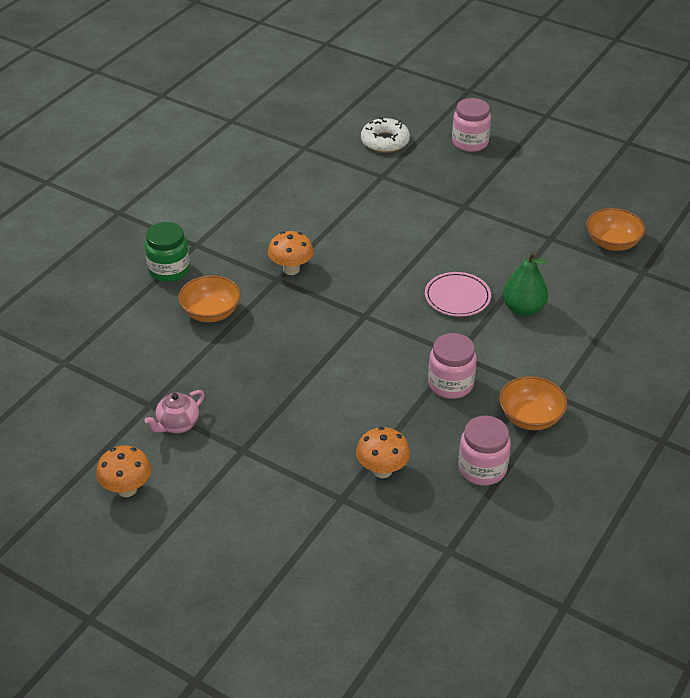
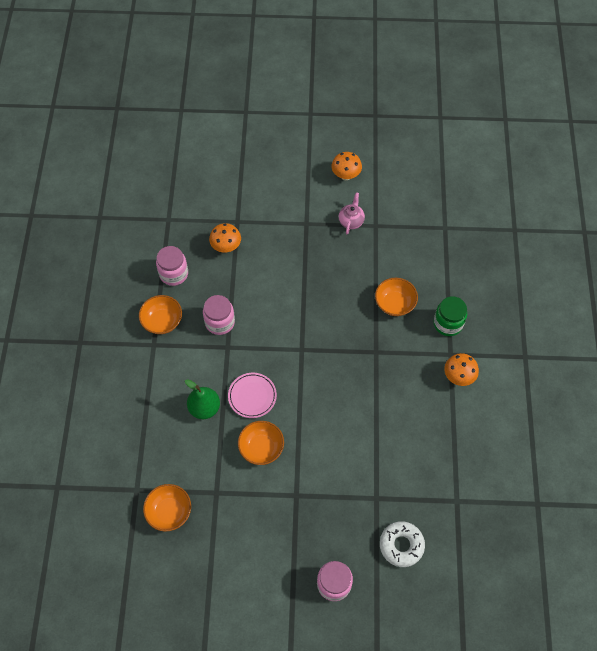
camera: 150 degrees right, 20 degrees up
orange mushroom [268,231,314,275] -> orange mushroom moved to [444,353,479,386]
none -> orange bowl [238,421,284,465]

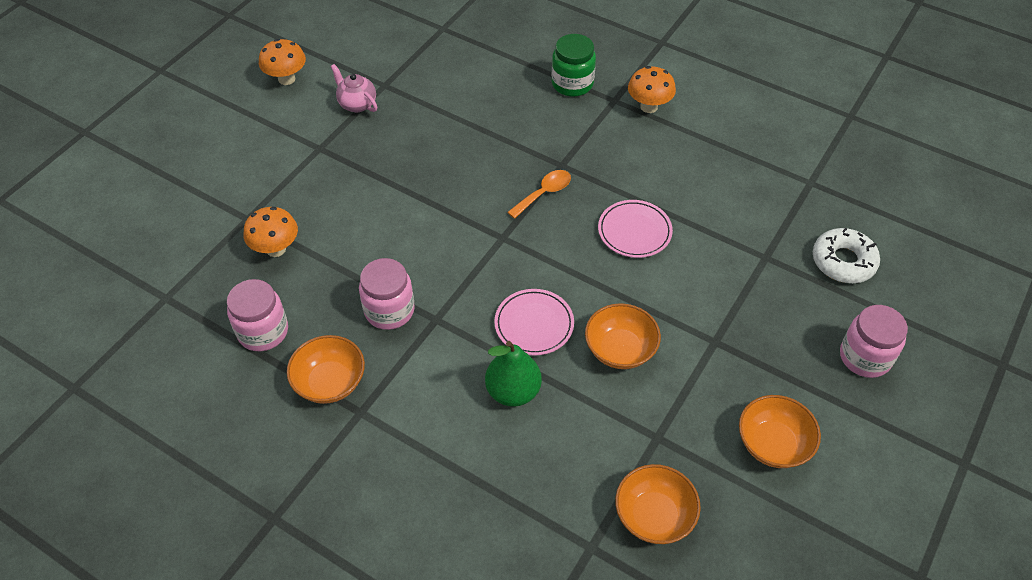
camera: 60 degrees left, 10 degrees down
orange bowl [375,278,418,316] -> orange bowl moved to [739,395,821,468]
none -> orange spoon [507,170,571,219]
none -> pink plate [598,200,673,258]

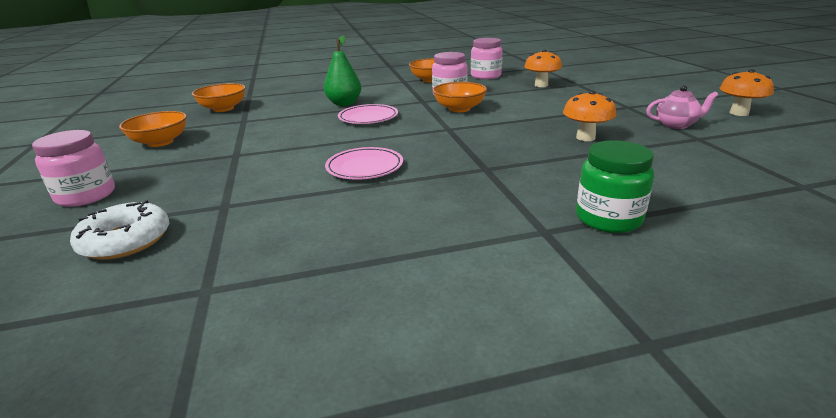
camera: 135 degrees right, 25 degrees down
orange spoon [507,170,571,219] -> none
orange bowl [585,303,661,369] -> orange bowl moved to [433,82,487,112]
orange mushroom [628,66,676,113] -> orange mushroom moved to [563,90,616,141]

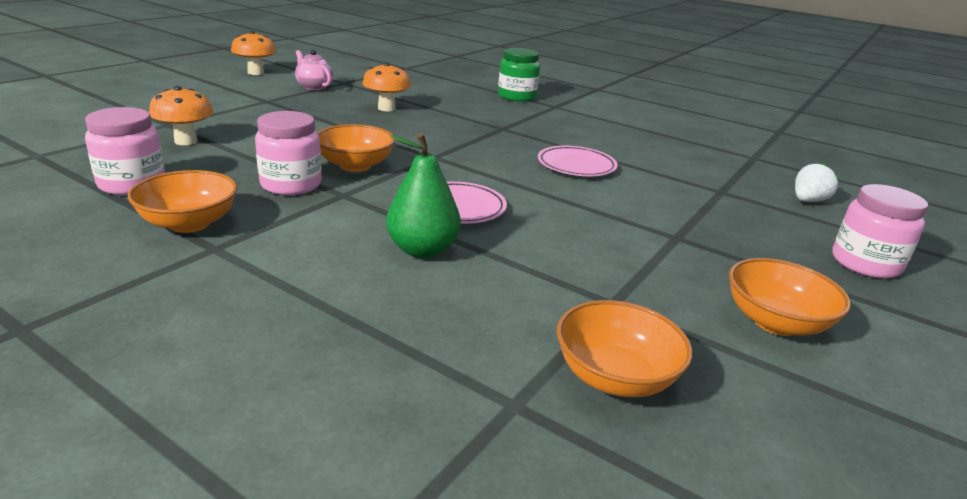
camera: 135 degrees left, 0 degrees up
white donut [70,200,169,260] -> white strawberry [795,163,839,202]

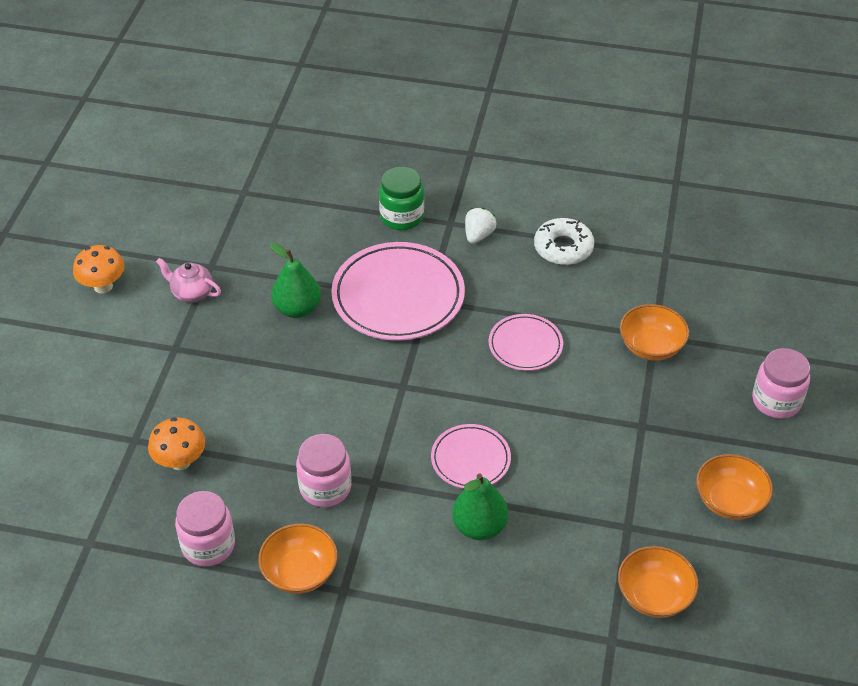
camera: 20 degrees left, 20 degrees up
orange bowl [318,124,395,172] -> orange bowl moved to [620,304,689,361]
orange mushroom [362,62,411,111] -> green pear [270,243,321,318]
white strawberry [795,163,839,202] -> white strawberry moved to [465,207,496,244]
none -> pink plate [331,242,465,341]
none -> white donut [534,218,594,265]

